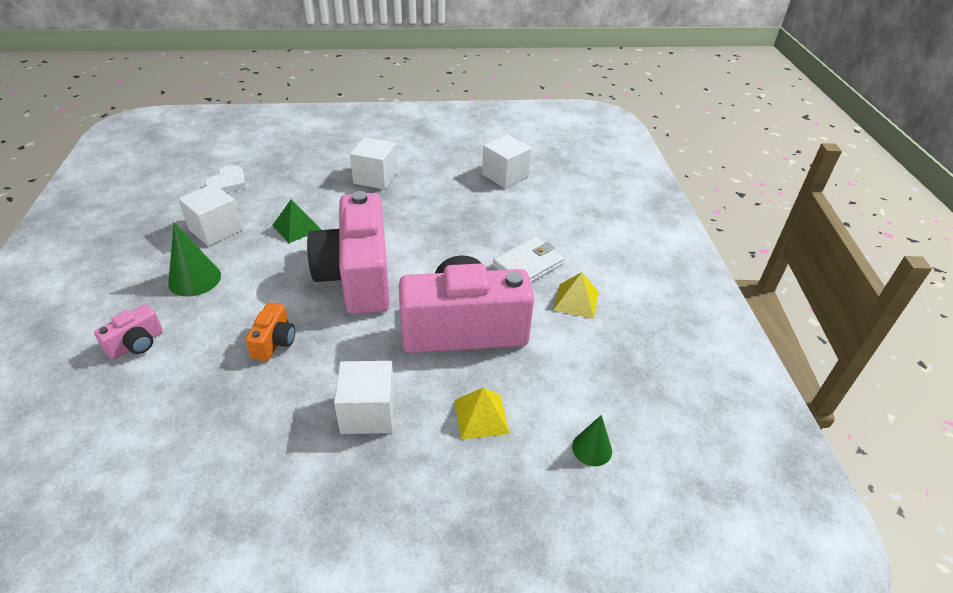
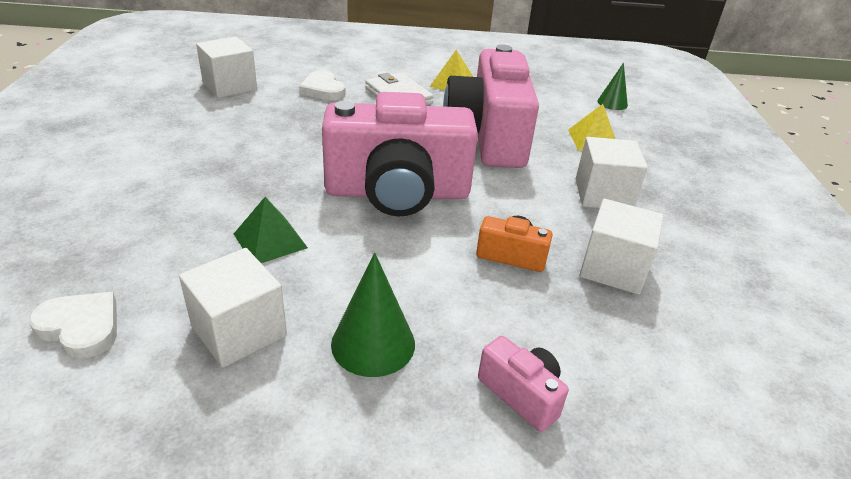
camera: 85 degrees left, 5 degrees down
white cube [350,137,398,190] -> white cube moved to [580,199,664,295]
none -> white heart [299,71,345,100]

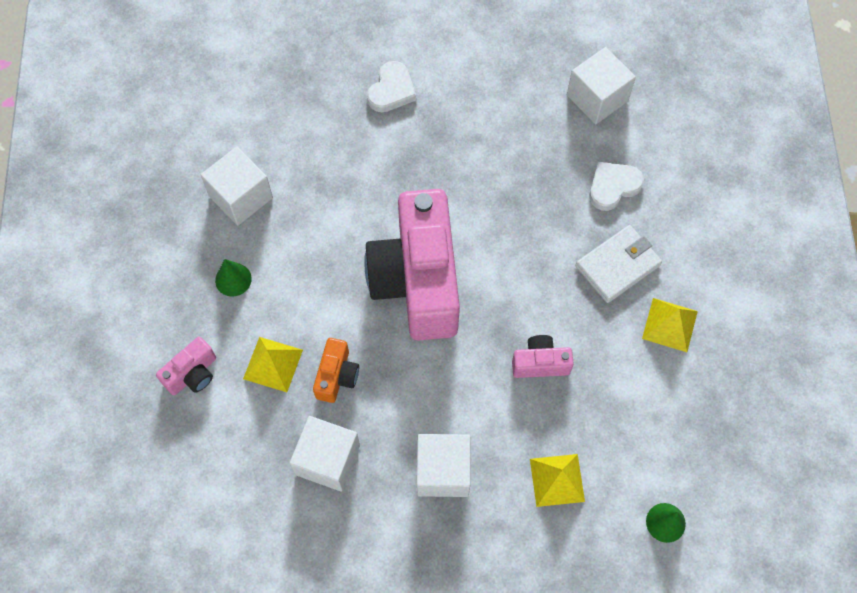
camera: 90 degrees right, 30 degrees up
white heart [29,292,117,359] -> white heart moved to [367,61,416,112]
green pyramid [234,197,308,263] -> none
green cone [331,253,415,377] -> green cone [215,259,252,297], size x0.64
pink camera [443,44,539,168] -> pink camera [512,335,574,378], size x0.42
none -> yellow pyramid [243,337,303,392]

